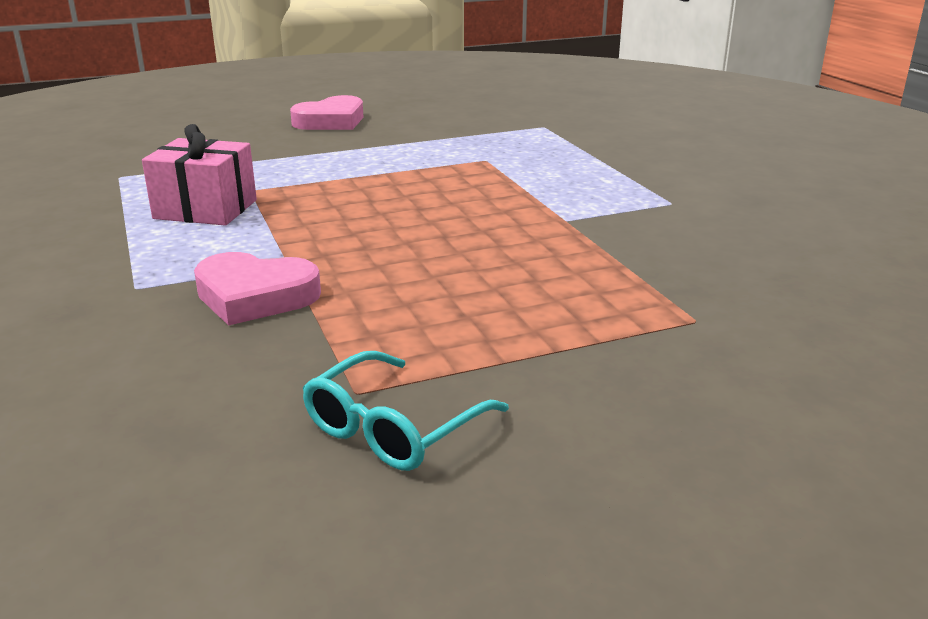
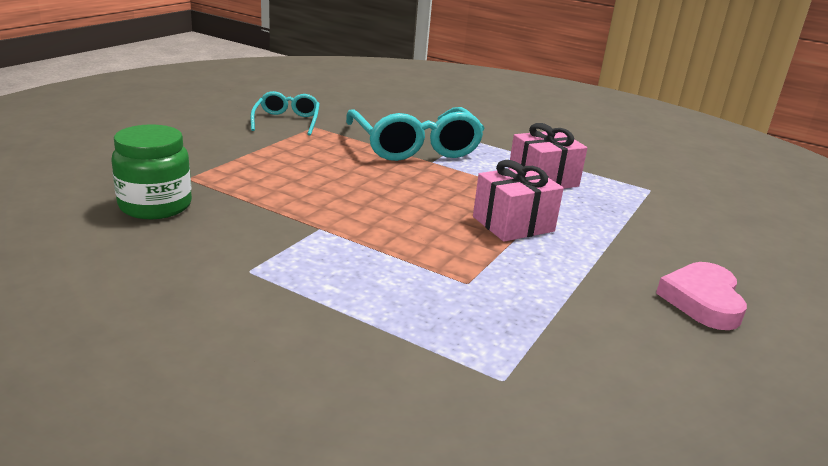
camera: 140 degrees right, 0 degrees up
pink heart [194,252,321,326] -> turquoise glasses [346,107,485,161]
none -> green jar [111,124,192,219]
none -> pink gift [473,160,564,242]

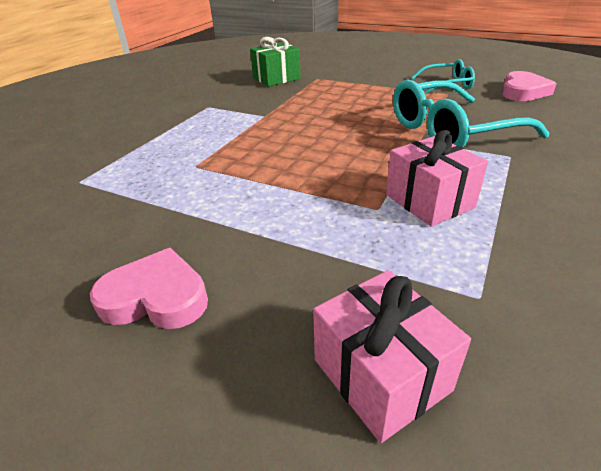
camera: 90 degrees right, 10 degrees up
green jar [111,124,192,219] -> green gift [250,37,301,87]
pink gift [473,160,564,242] -> pink gift moved to [313,270,471,443]
none -> pink heart [502,71,557,101]

